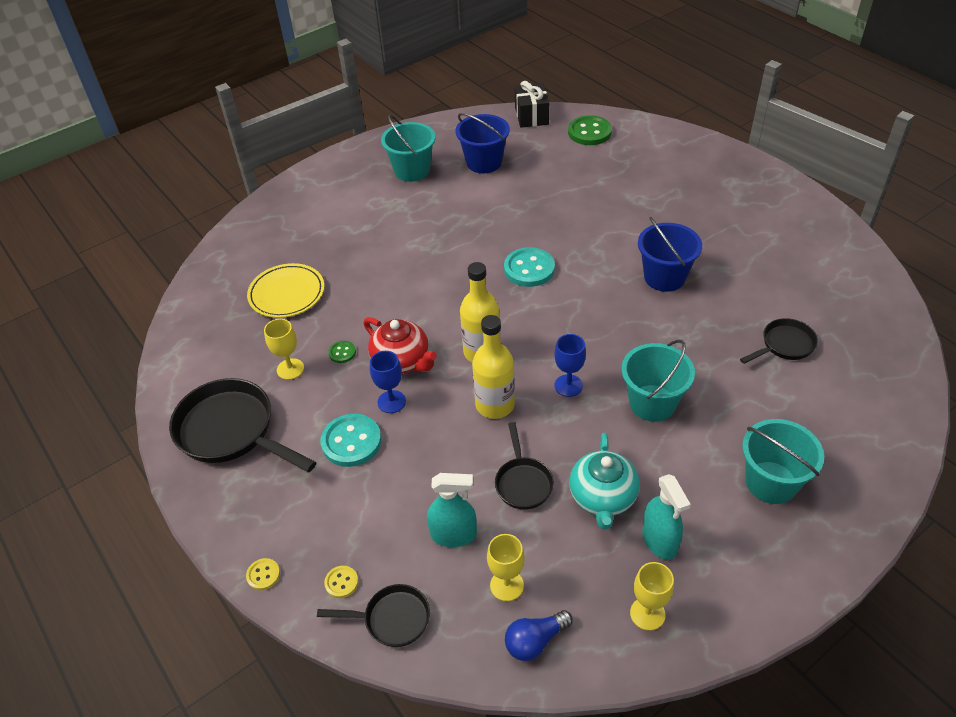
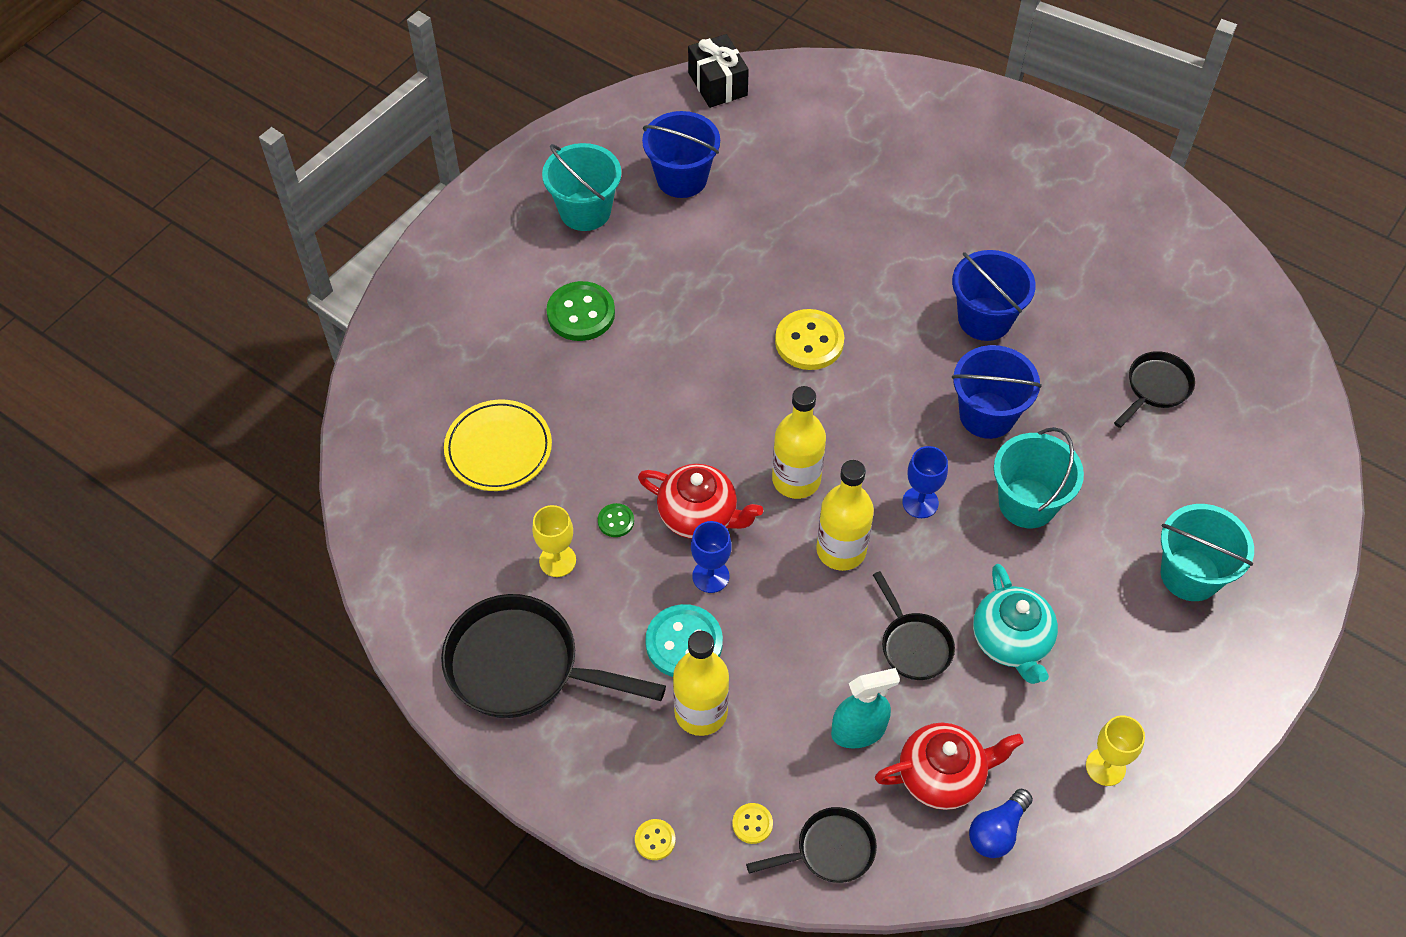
camera: 20 degrees left, 10 degrees up
yellow goblet [487,534,525,601] -> red teapot [875,723,1023,810]
turquoise button [504,247,555,287] -> yellow button [775,309,844,370]
green button [568,115,612,145] -> green button moved to [546,281,615,341]
turquoise spray bottle [642,474,691,560] -> none
none -> yellow bottle [673,631,729,736]
none -> blue bucket [952,345,1042,439]

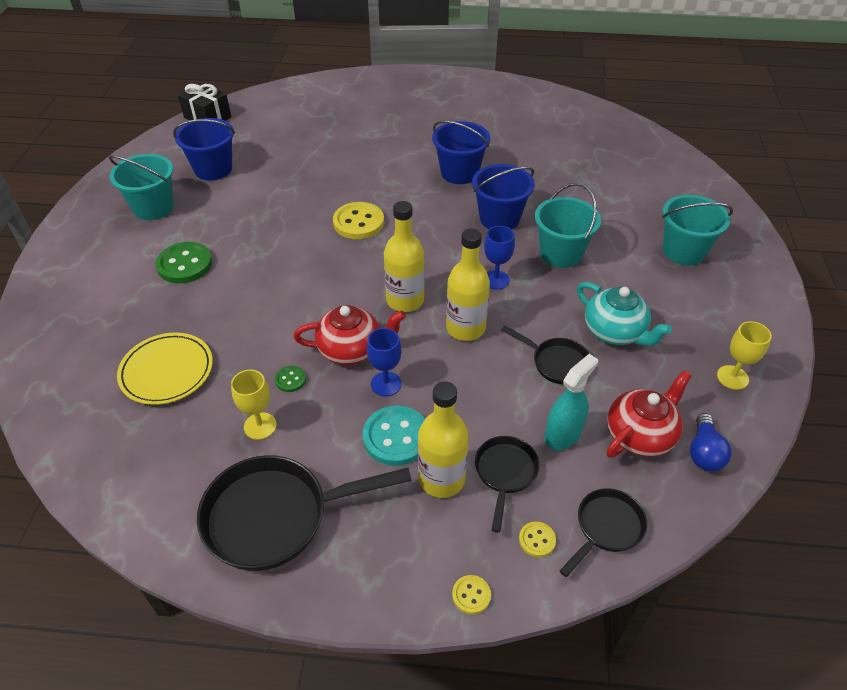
camera: 30 degrees left, 10 degrees down
black pan [1114,351,1195,428] -> black pan moved to [475,436,540,533]

